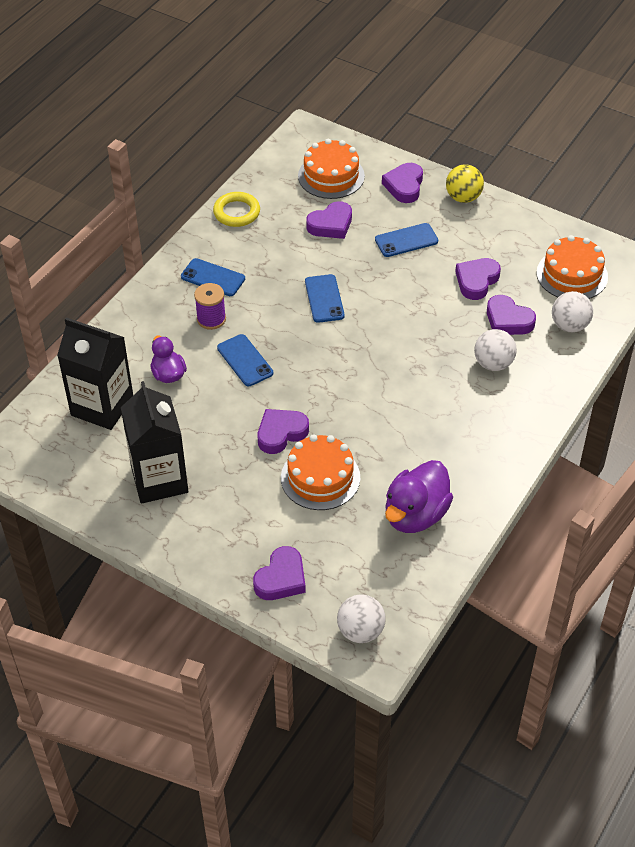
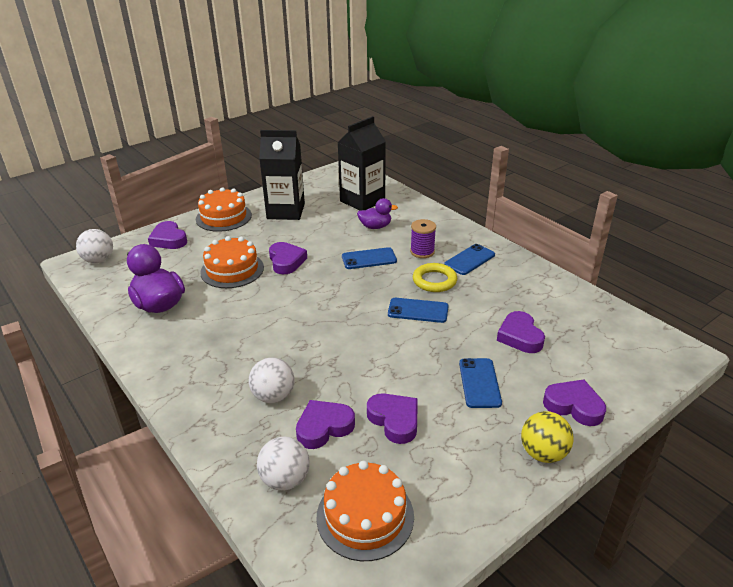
camera: 110 degrees right, 15 degrees down
yellow ring [213,192,260,227] -> yellow ring moved to [413,263,457,292]
orange cake [298,139,365,199] -> orange cake moved to [196,187,252,232]

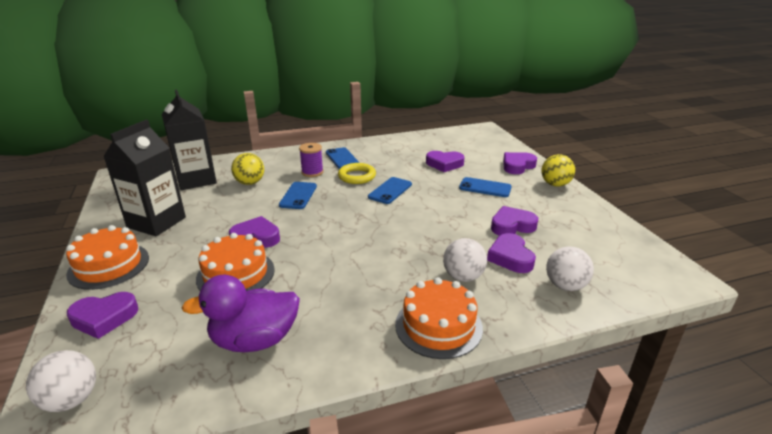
camera: 70 degrees left, 5 degrees down
orange cake [316,461,414,561] -> orange cake moved to [395,277,483,359]
purple duck [357,198,398,229] -> yellow ball [231,153,264,185]

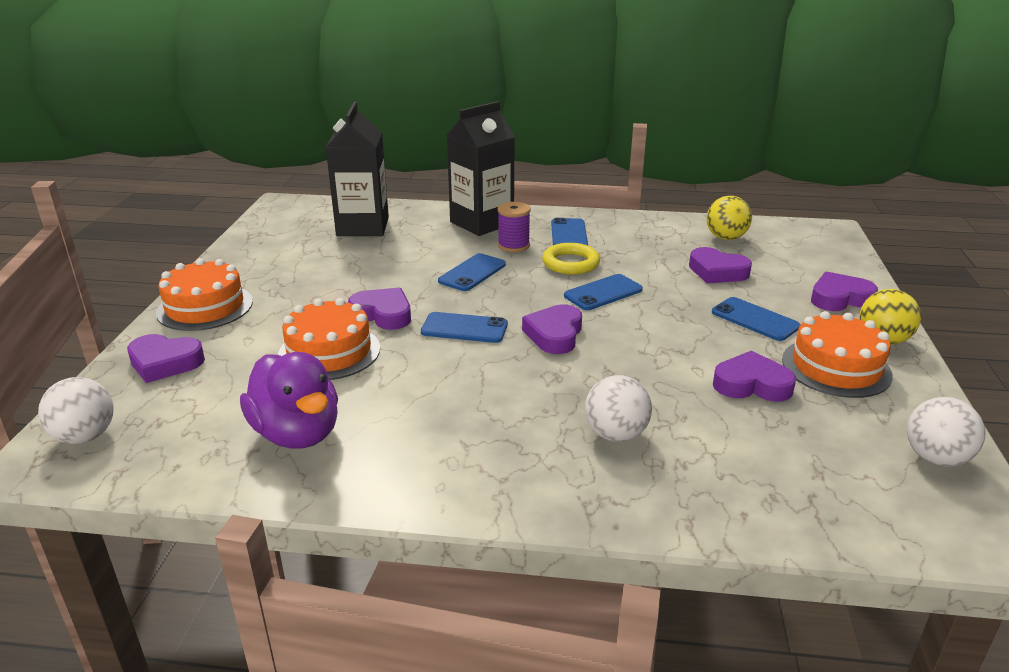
camera: 25 degrees right, 0 degrees up
black carton [103,120,186,236] -> black carton moved to [446,101,515,236]
purple duck [182,274,300,352] -> purple duck turned 135 degrees counterclockwise [240,352,338,449]
yellow ball [231,153,264,185] -> yellow ball moved to [706,196,752,240]
orange cake [395,277,483,359] -> orange cake moved to [782,311,893,398]
purple heart [487,233,536,273] -> purple heart moved to [522,304,582,354]
white ball [546,246,594,291] -> white ball moved to [907,397,986,467]
none -> blue phone [421,312,508,343]

